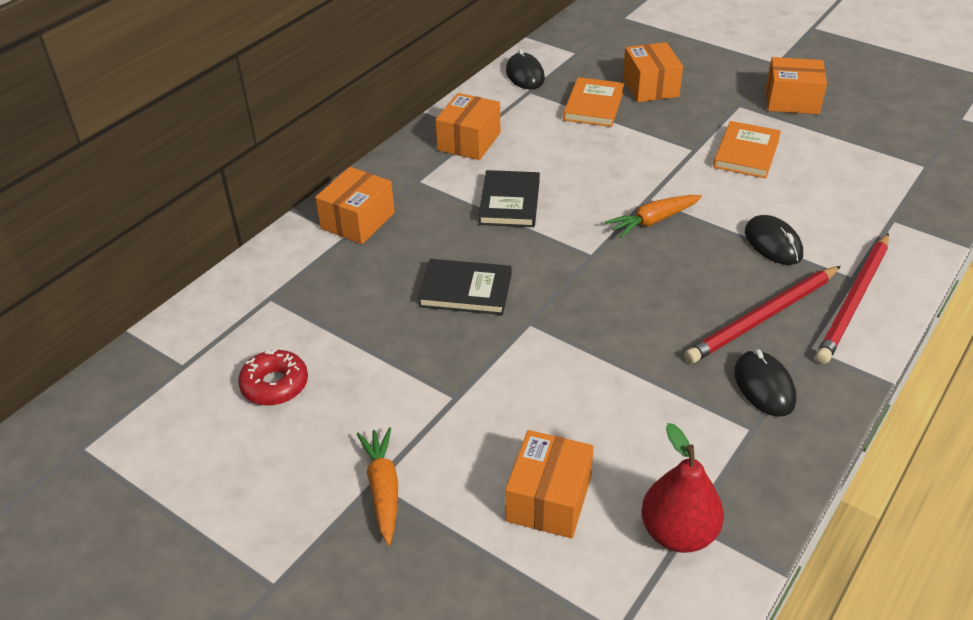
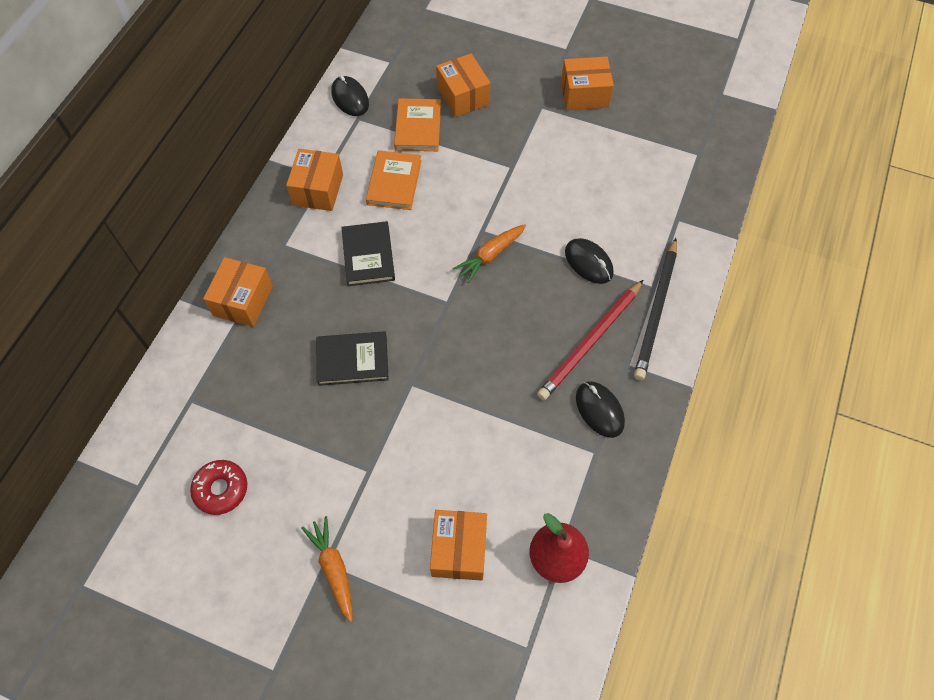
camera: 15 degrees left, 20 degrees up
orange book [713,121,781,178] -> orange book moved to [366,150,422,210]
red pencil [816,233,889,364] -> black pencil [634,238,677,380]

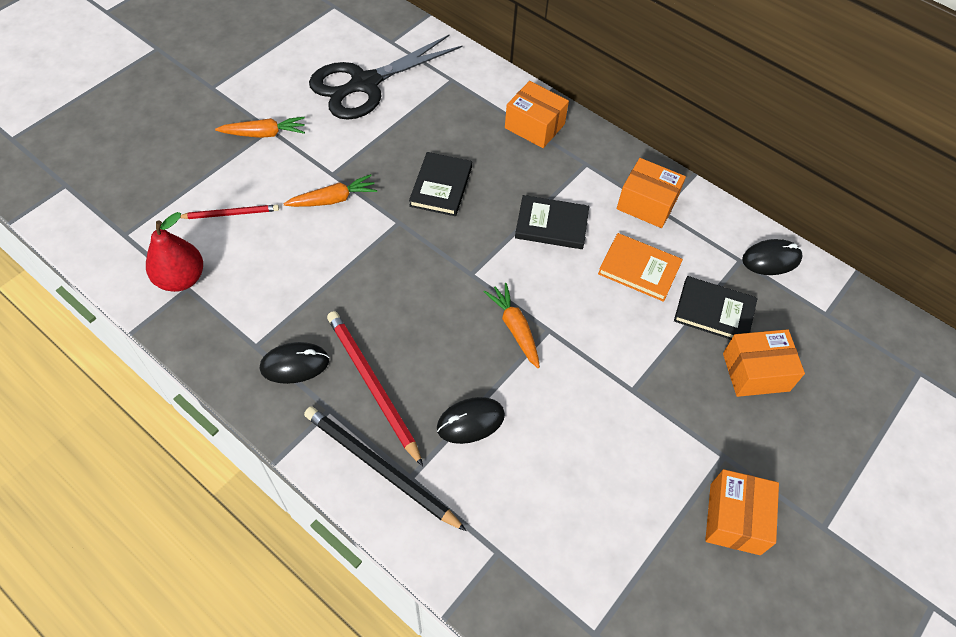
camera: 105 degrees right, 5 degrees down
red donut [190,460,247,515] -> black scissors [309,35,463,120]
orange book [394,98,441,151] -> black book [674,276,758,340]
orange box [430,510,487,581] -> red pencil [180,205,279,219]
none -> orange carrot [283,174,377,207]

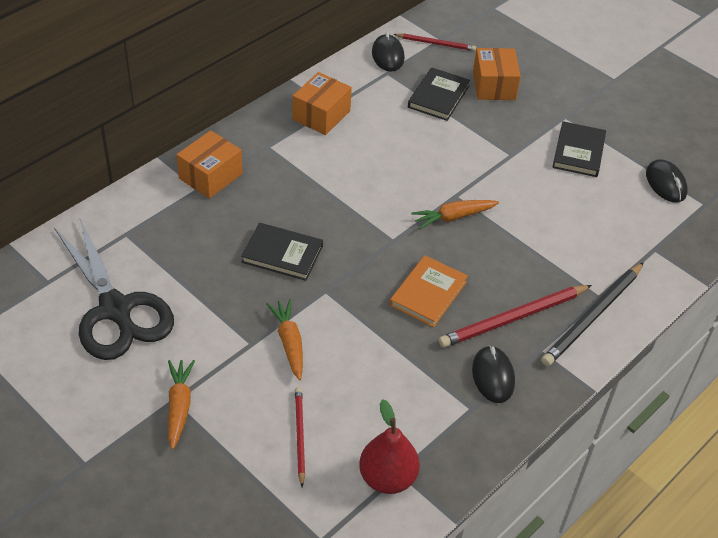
camera: 85 degrees left, 10 degrees down
black mouse [437,397,505,444] -> black mouse moved to [646,159,688,203]
black book [515,195,589,249] -> black book moved to [552,121,606,177]
orange book [598,233,683,302] -> orange book moved to [390,255,468,327]
orange box [705,469,779,555] -> none
none -> red pencil [393,33,476,51]

